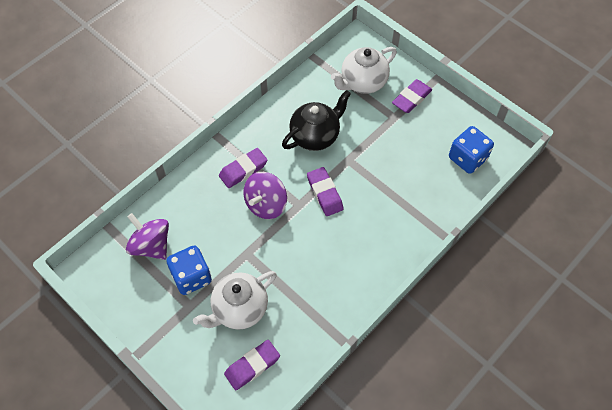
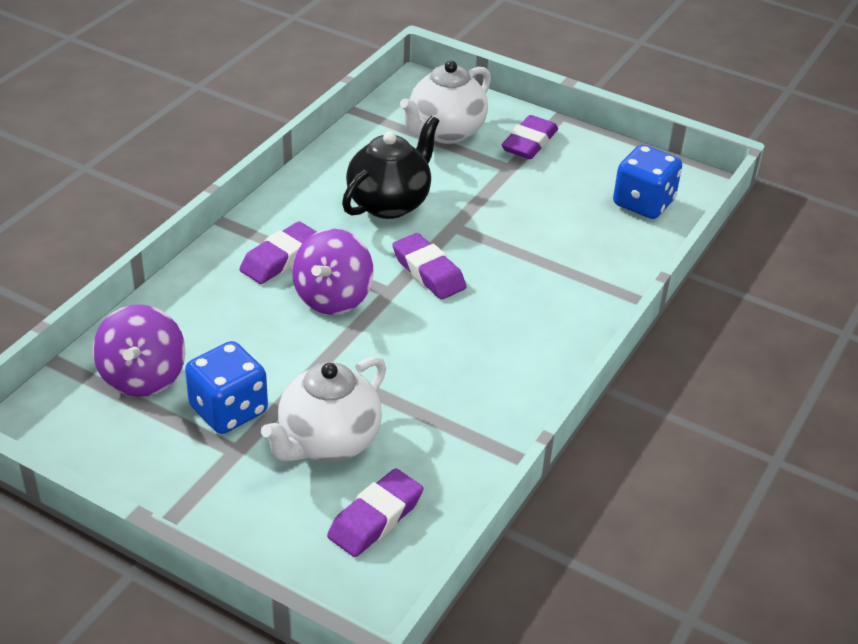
camera: 15 degrees left, 20 degrees down
purple spinning top [126,213,169,260] -> purple spinning top turned 120 degrees counterclockwise [93,304,186,397]

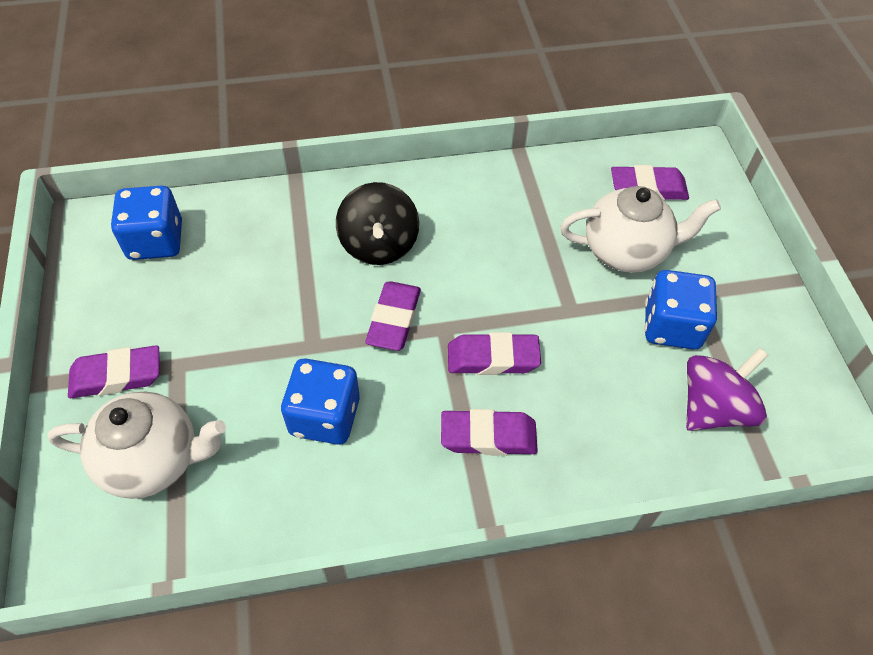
camera: 130 degrees left, 15 degrees up
purple spinning top [292,229,374,315] -> purple eraser [448,332,541,375]
black teapot [342,116,439,219] -> blue dice [281,358,360,445]
none -> black spinning top [336,182,419,265]

